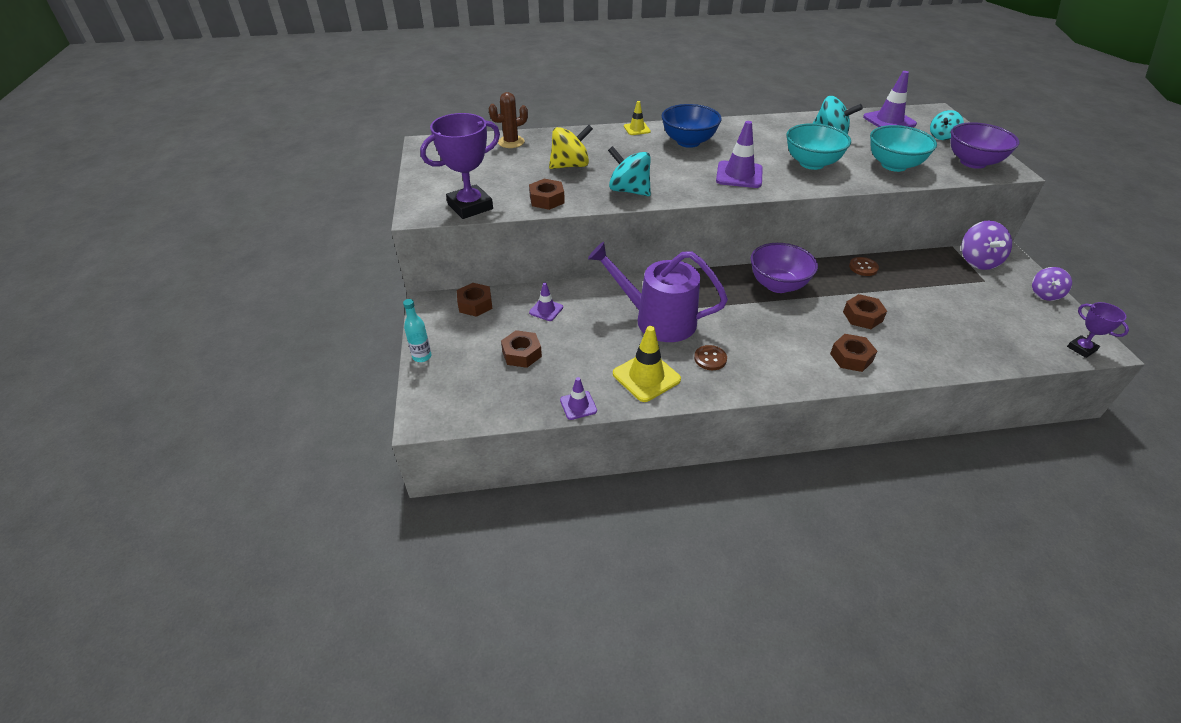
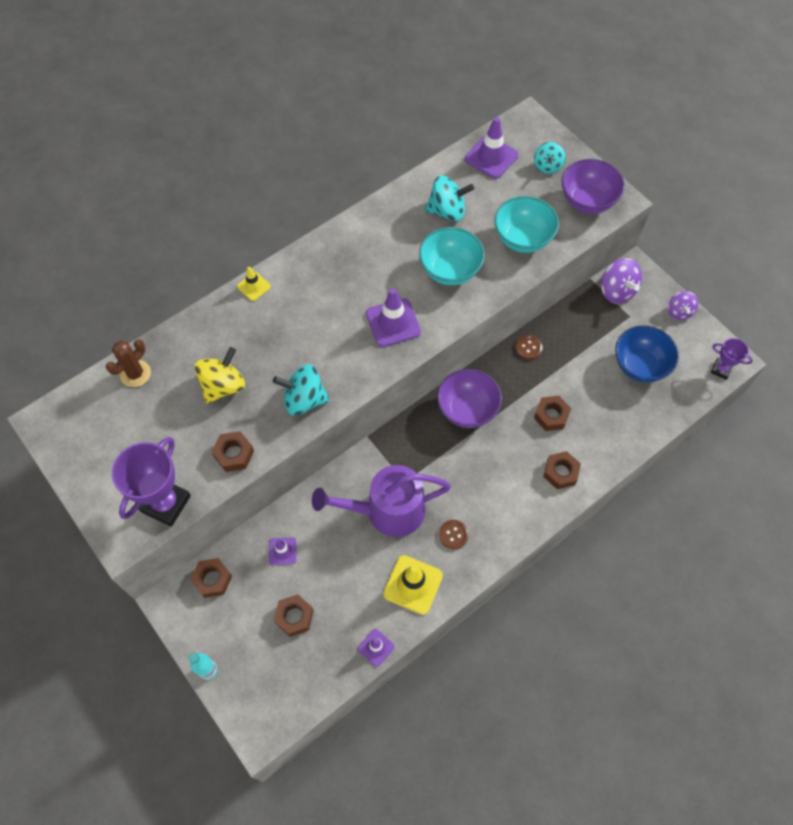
camera: 30 degrees left, 20 degrees up
blue bowl [662,104,722,148] -> blue bowl moved to [615,325,679,383]

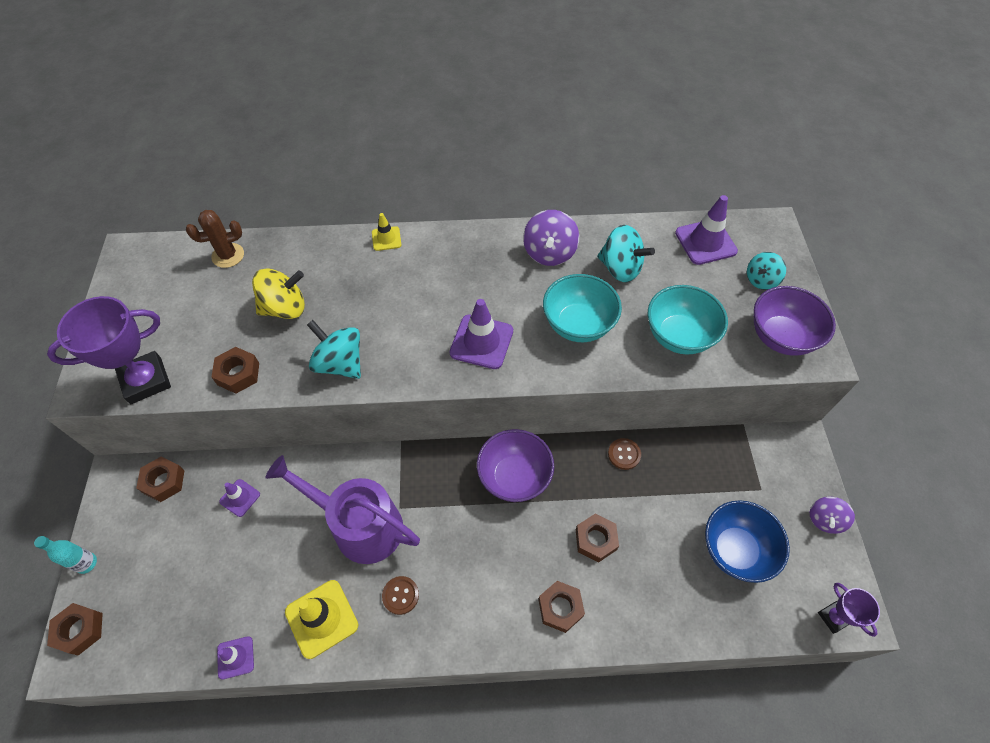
camera: 35 degrees right, 5 degrees down
brown nut [274,594,314,637] -> brown nut moved to [47,603,103,655]
purple spinning top [601,258,642,304] -> purple spinning top moved to [523,210,579,266]

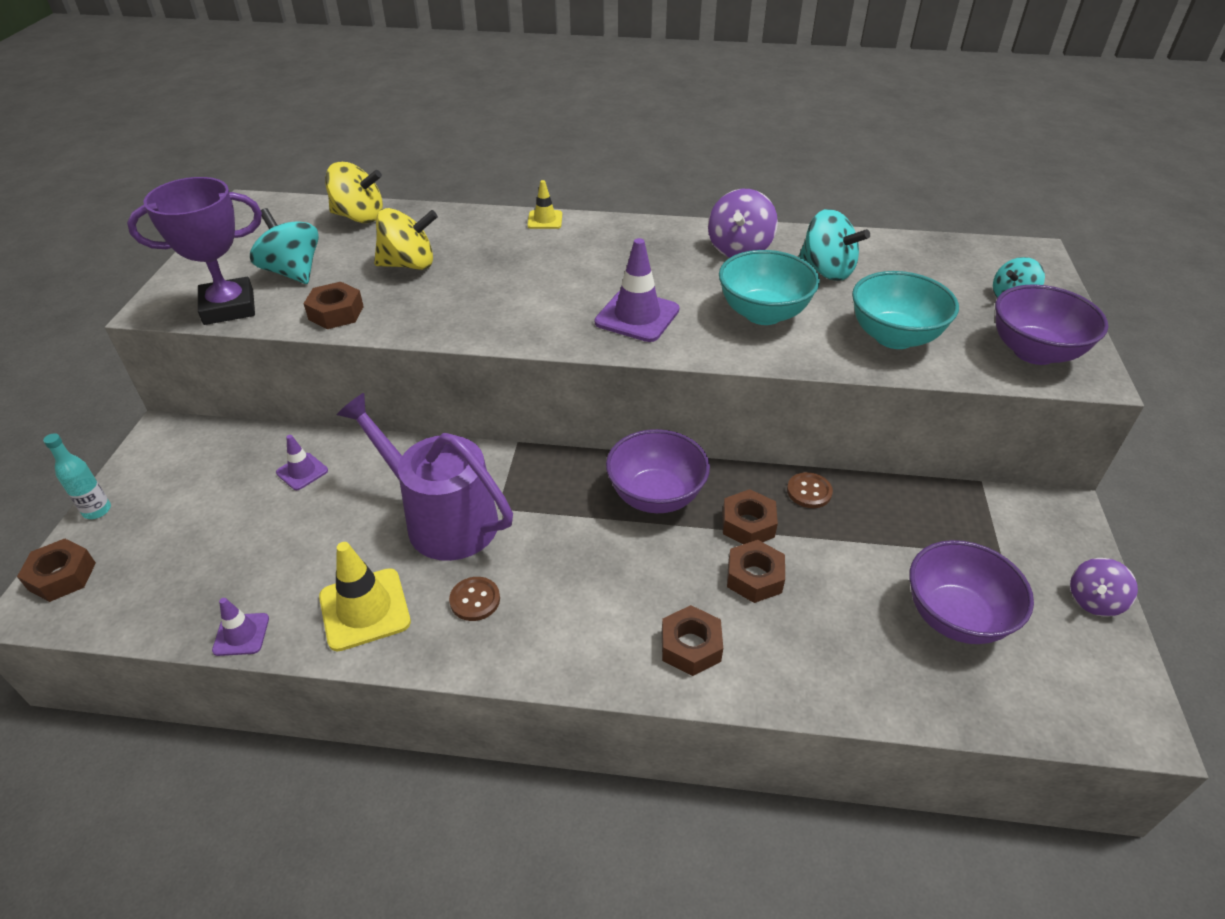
camera: 10 degrees right, 15 degrees down
brown nut [136,457,185,502] -> brown nut moved to [723,489,778,544]
brown cactus [186,210,244,268] -> yellow spinning top [325,162,383,223]
turquoise spinning top [307,320,361,379] -> turquoise spinning top moved to [250,208,319,284]
purple traffic cone [675,195,738,265] -> none
blue bowl [705,500,790,583] -> purple bowl [909,540,1034,644]
purple trophy [818,583,880,637] -> none

